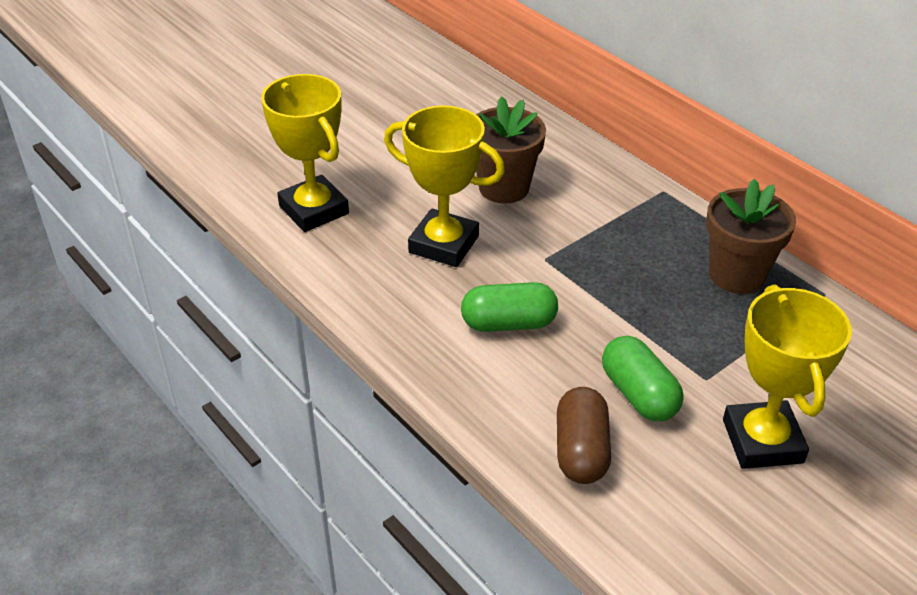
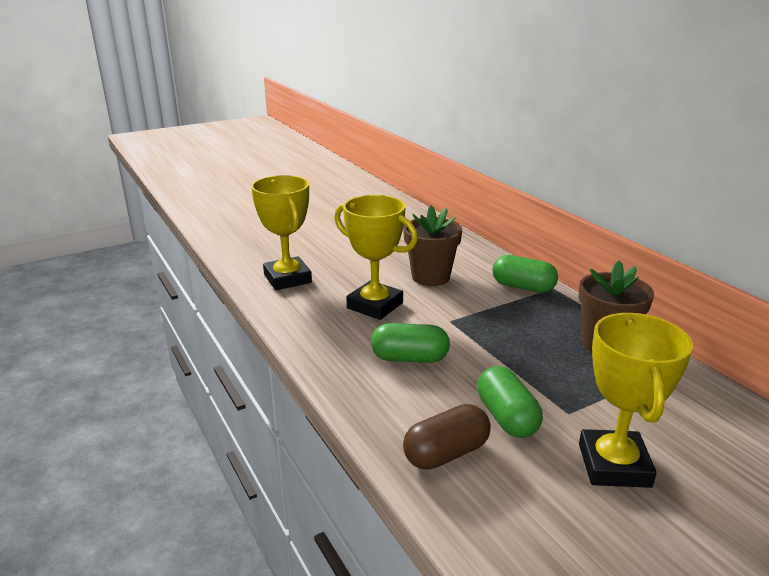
camera: 10 degrees right, 15 degrees down
brown capsule [557,387,611,484] -> brown capsule turned 45 degrees clockwise [403,404,491,470]
none -> green capsule [492,255,558,293]

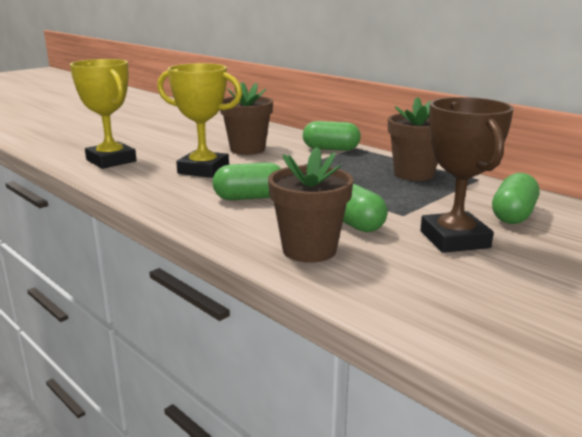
camera: 15 degrees left, 5 degrees down
brown capsule [403,404,491,470] -> brown flower pot [268,147,354,263]
yellow trophy [579,313,693,488] -> brown trophy [420,97,514,253]
none -> green capsule [492,173,539,224]

